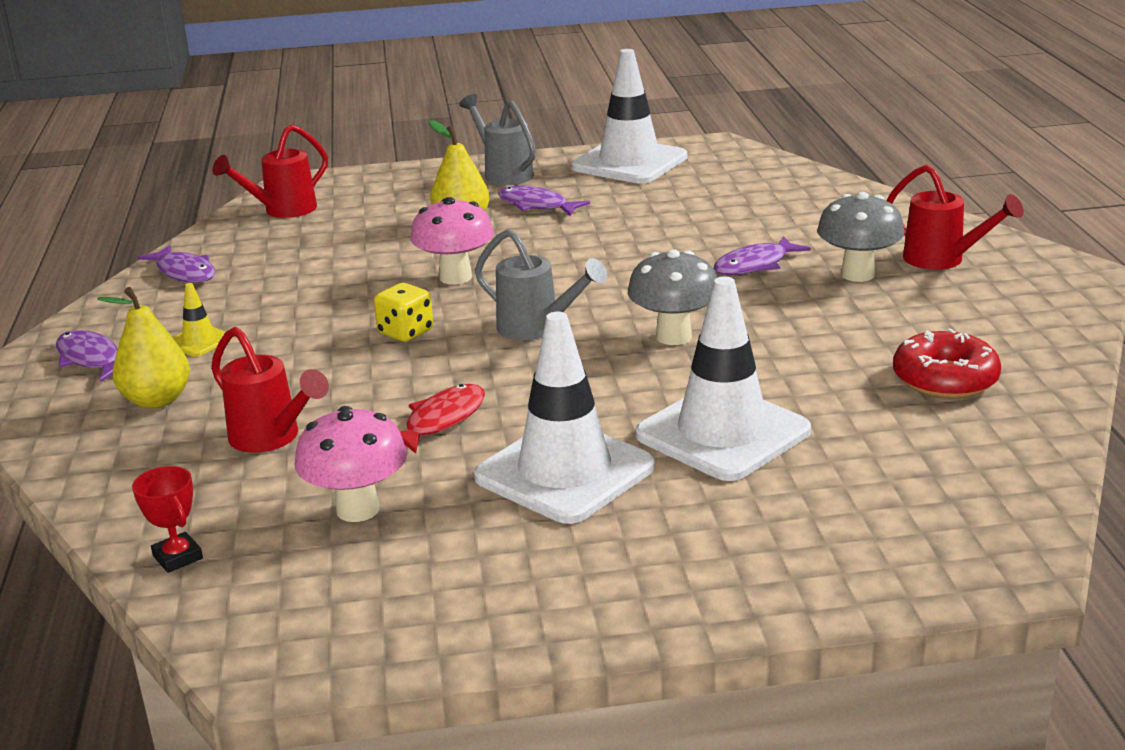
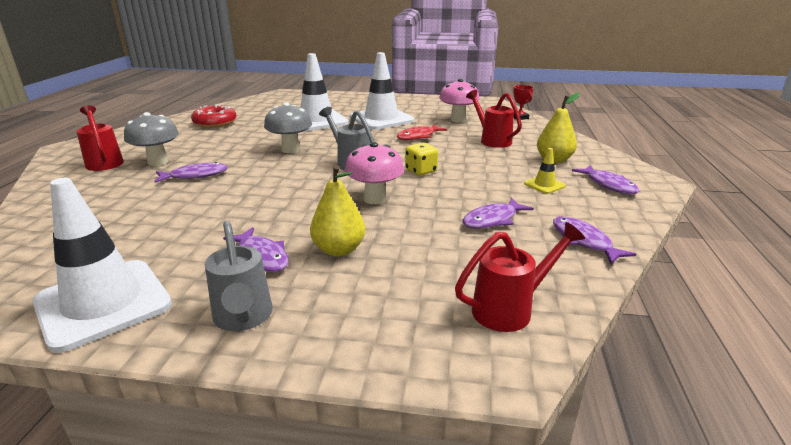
camera: 165 degrees left, 0 degrees up
none -> purple fish [462,198,534,229]

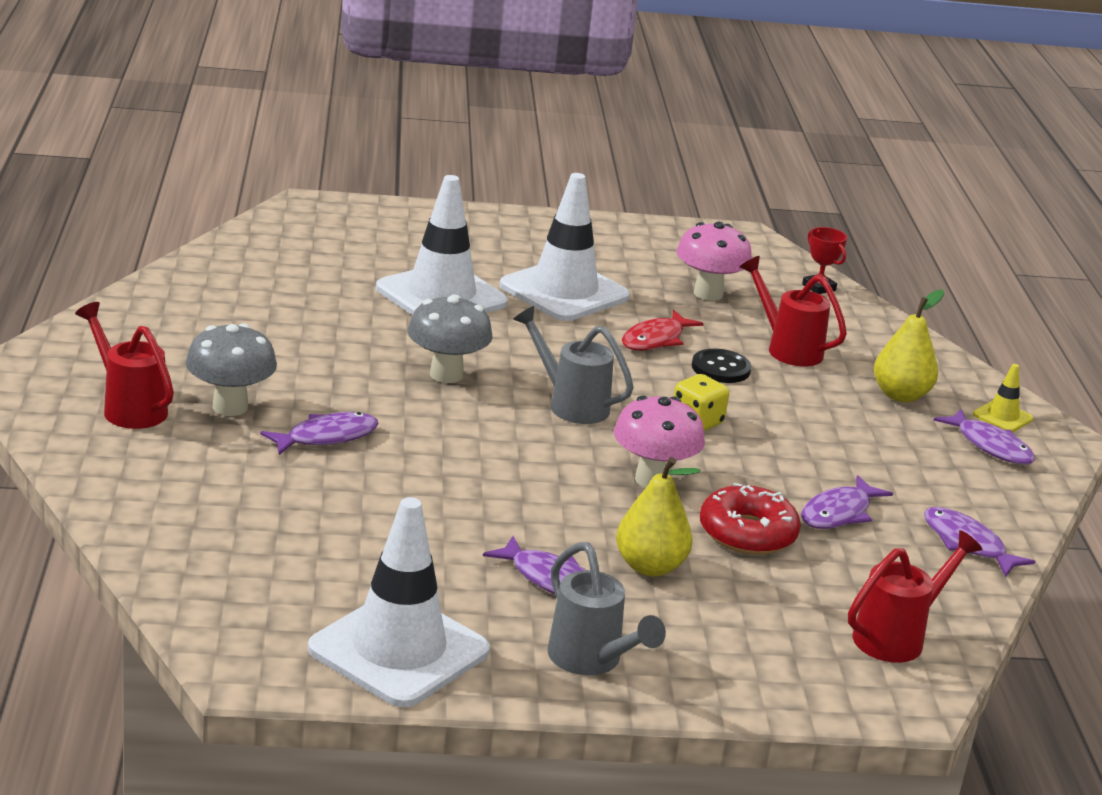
camera: 15 degrees left, 0 degrees up
red donut [191,104,237,128] -> red donut moved to [700,483,801,555]
yellow traffic cone [524,148,566,194] -> yellow traffic cone moved to [973,364,1033,432]
none -> black button [692,349,751,383]

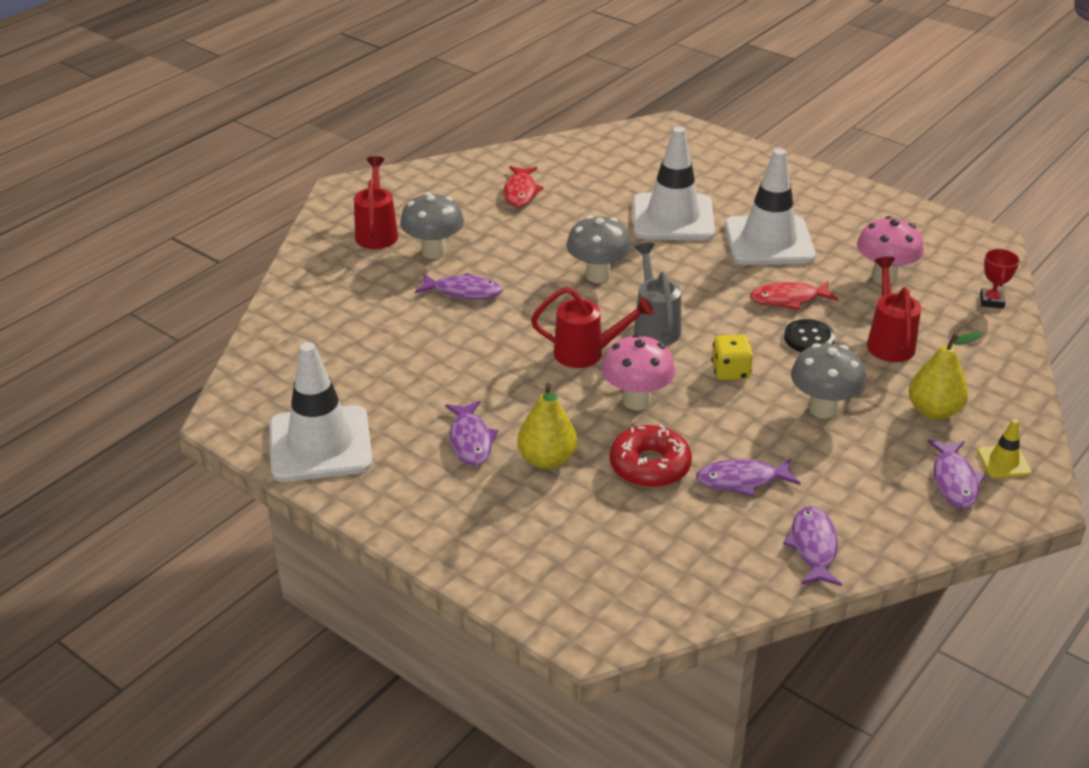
camera: 45 degrees right, 10 degrees up
grey watering can [548,542,666,675] -> none
red watering can [848,530,983,663] -> red watering can moved to [531,287,653,368]
none -> red fish [503,166,544,207]
none -> grey mushroom [791,343,866,418]

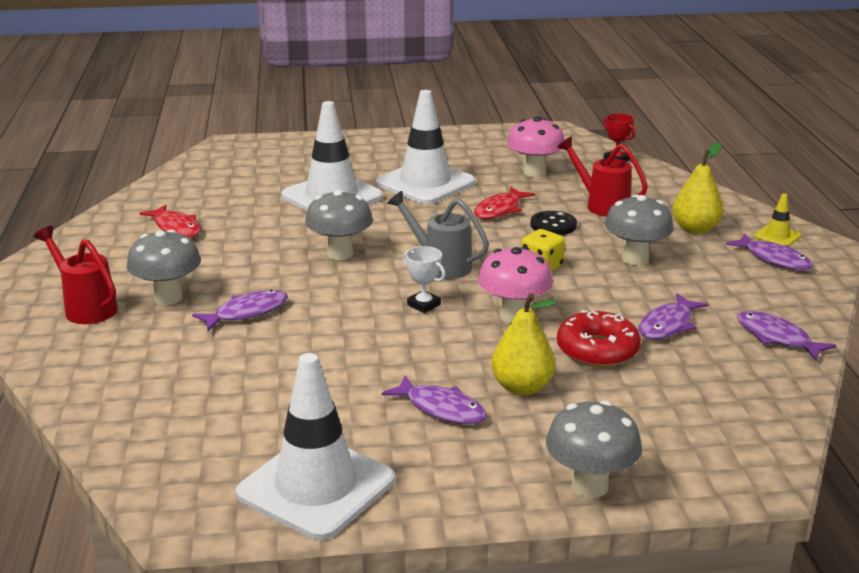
camera: 45 degrees left, 10 degrees down
red watering can [531,287,653,368] -> white trophy [403,246,446,313]
none -> grey mushroom [546,400,642,498]

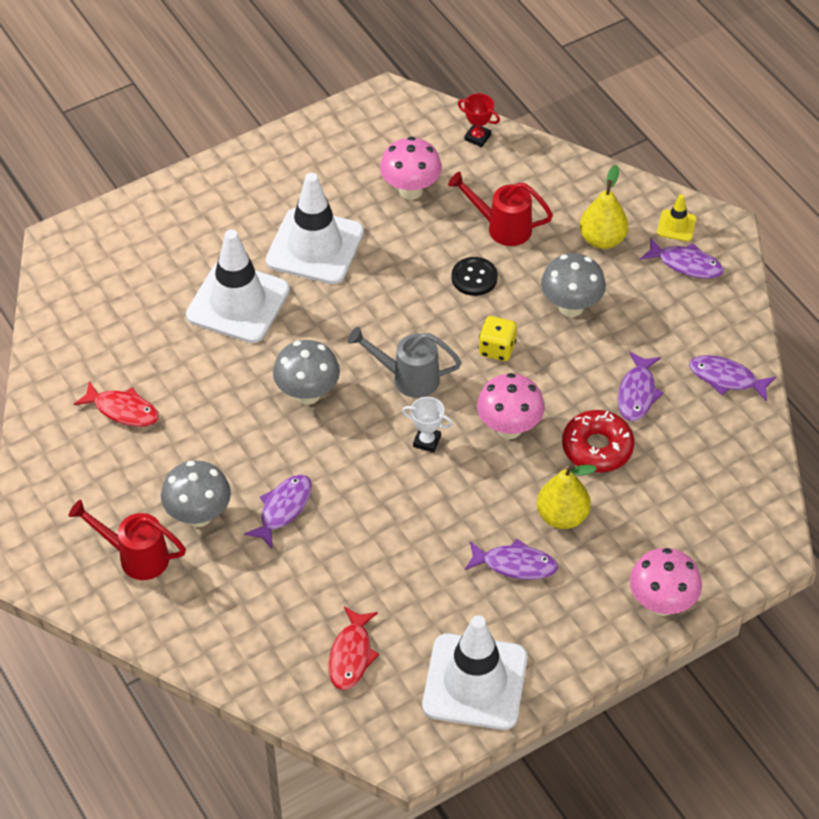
camera: 25 degrees left, 25 degrees up
red fish [474,187,535,219] -> red fish moved to [328,607,379,690]
grey mushroom [546,400,642,498] -> pink mushroom [630,548,702,616]

